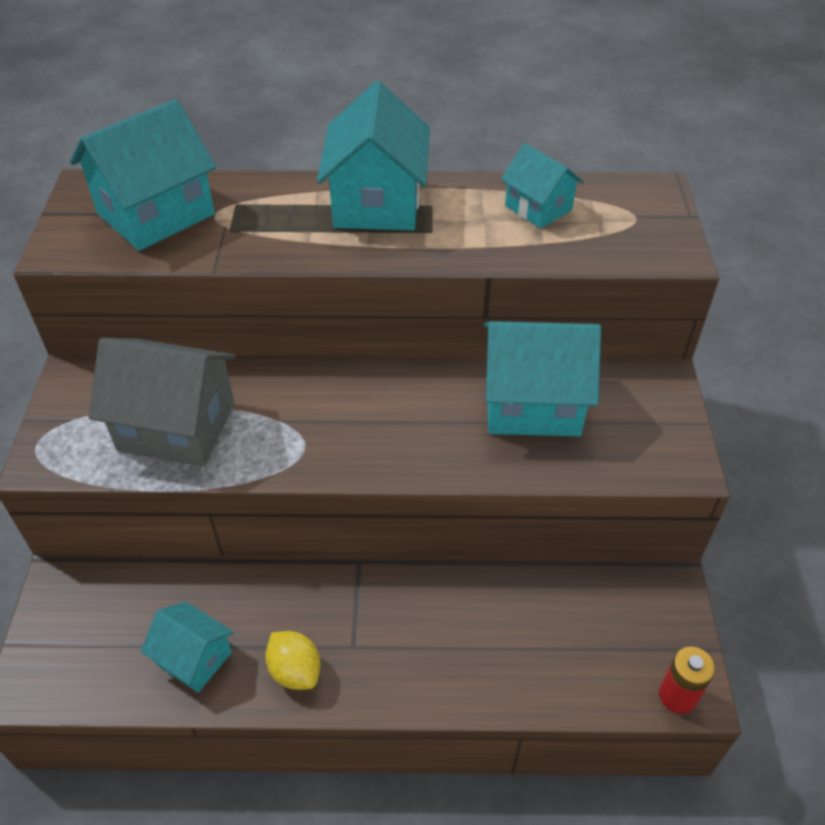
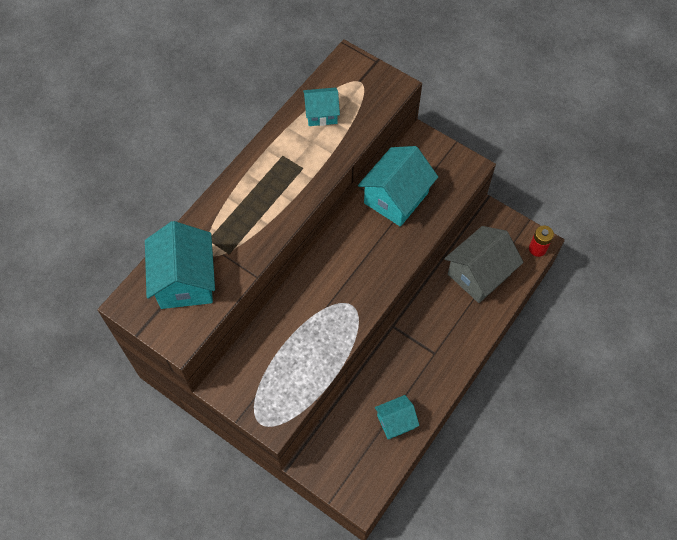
camera: 55 degrees left, 15 degrees up
grey house [89,338,235,467] -> grey house moved to [445,226,523,303]
yellow lemon [265,631,320,690] -> none
turquoise house [317,81,430,230] -> none

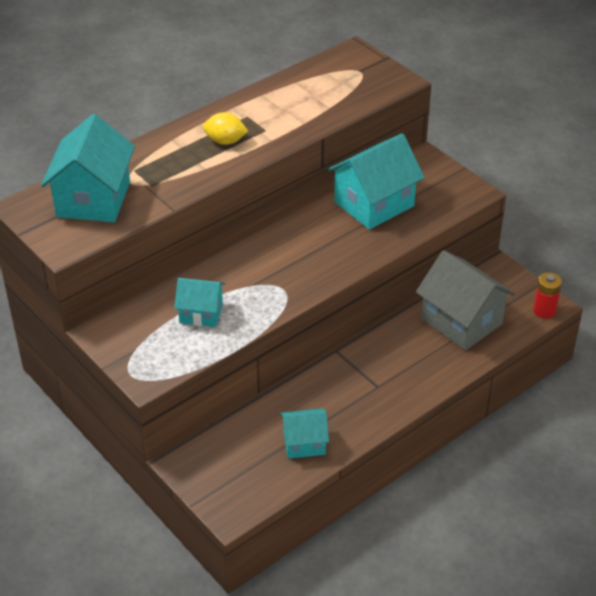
camera: 15 degrees right, 20 degrees down
turquoise house [303,87,340,126] -> turquoise house moved to [174,278,225,327]
grey house [445,226,523,303] -> grey house turned 75 degrees clockwise [416,250,515,350]
none -> yellow lemon [203,112,248,145]

